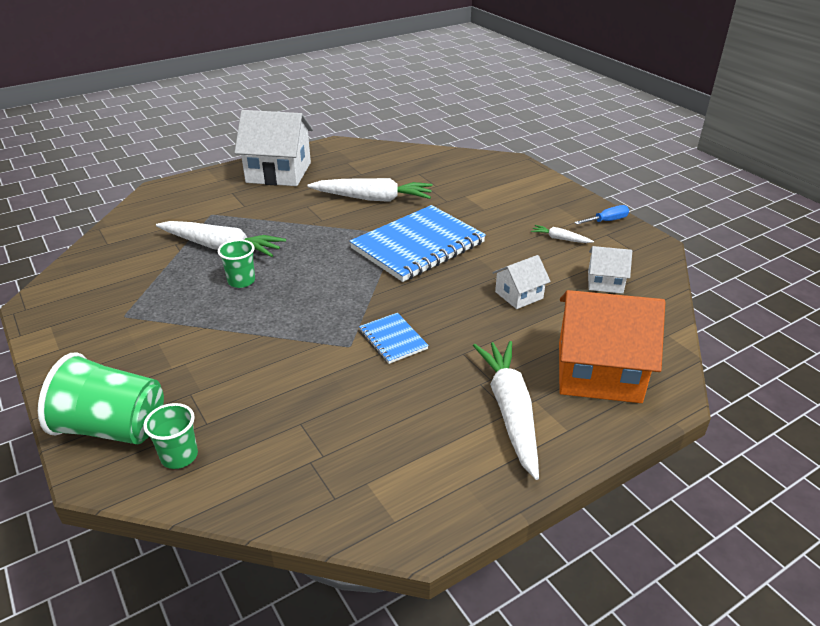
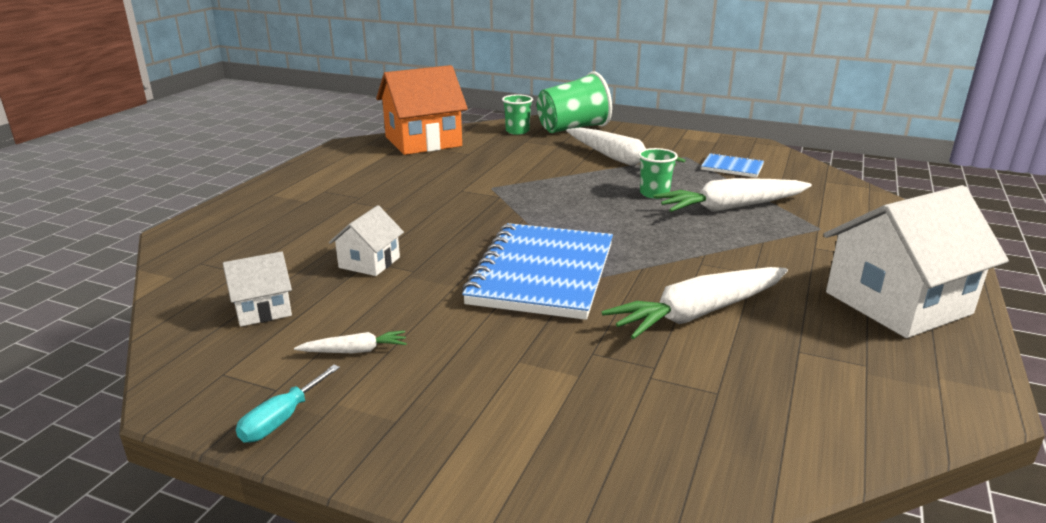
camera: 145 degrees right, 10 degrees down
blue notebook [359,313,429,364] -> blue notebook moved to [701,153,764,178]
white carrot [473,341,539,480] -> white carrot moved to [566,128,686,166]
orange house [559,290,665,403] -> orange house moved to [376,65,468,155]
blue screwdriver [574,205,629,224] -> turquoise screwdriver [236,365,340,443]

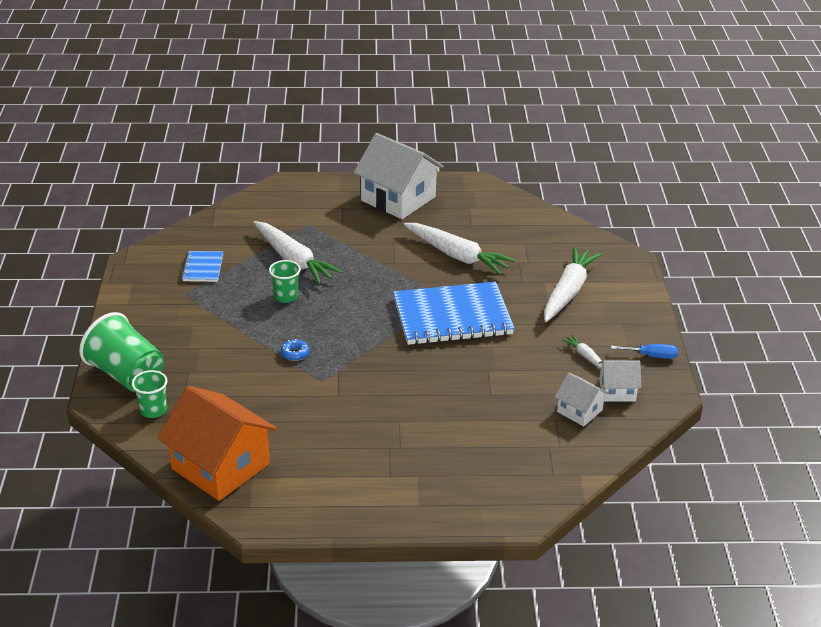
camera: 115 degrees left, 10 degrees up
turquoise screwdriver [236,365,340,443] -> blue screwdriver [611,344,678,359]
white house [329,205,404,276] -> white house moved to [599,361,641,402]
white carrot [566,128,686,166] -> white carrot moved to [544,247,602,322]
none -> blue donut [281,339,309,361]

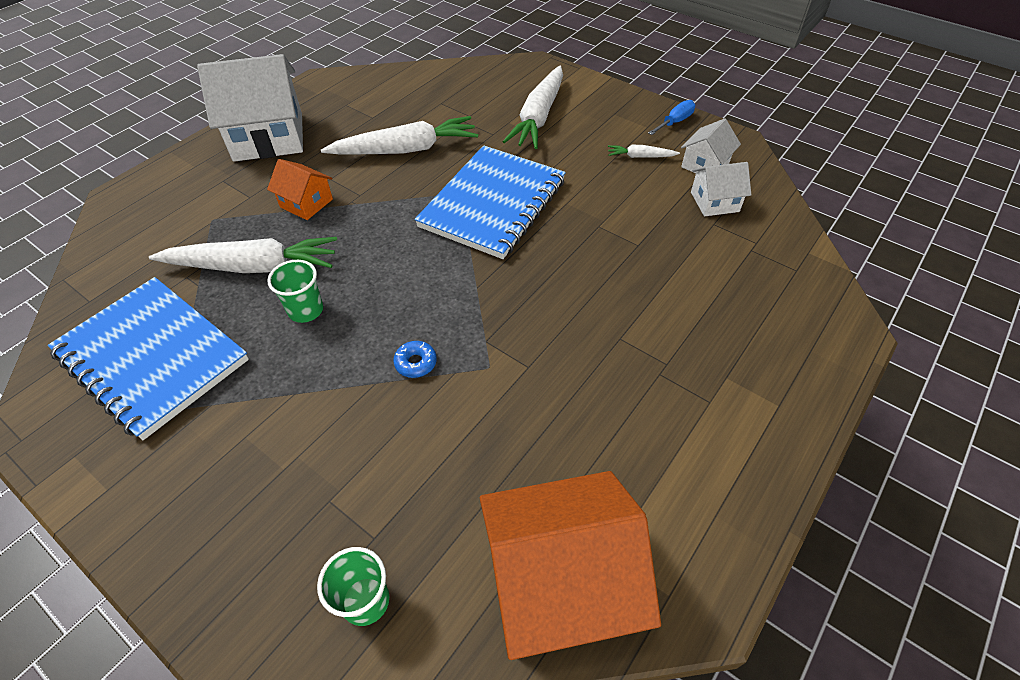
camera: 50 degrees left, 15 degrees up
green cup [79,312,164,392] -> none
blue notebook [182,251,223,282] -> blue notebook [48,277,249,440], size x2.15
white carrot [544,247,602,322] -> white carrot turned 135 degrees counterclockwise [503,66,563,149]
none -> orange house [267,159,333,220]

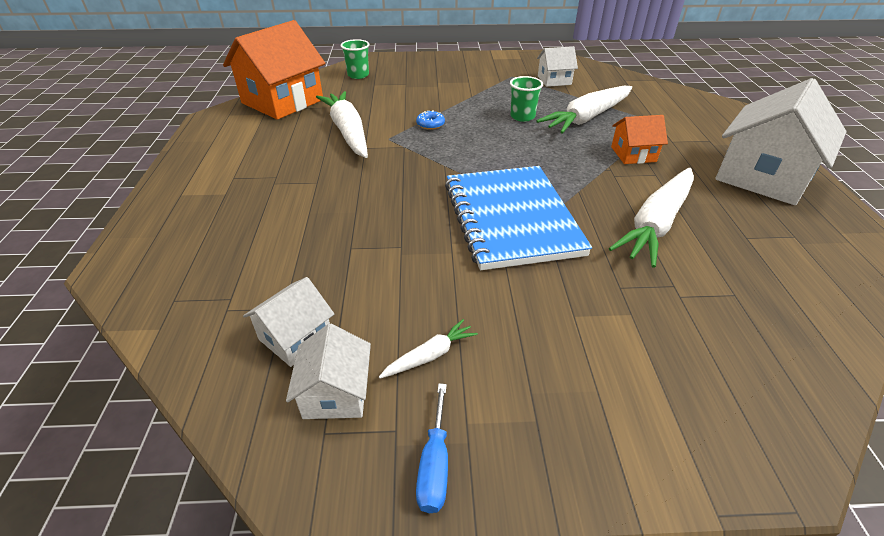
camera: 140 degrees right, 10 degrees down
blue notebook [48,277,249,440] -> white house [537,46,578,87]
white carrot [503,66,563,149] -> white carrot moved to [316,91,368,158]

